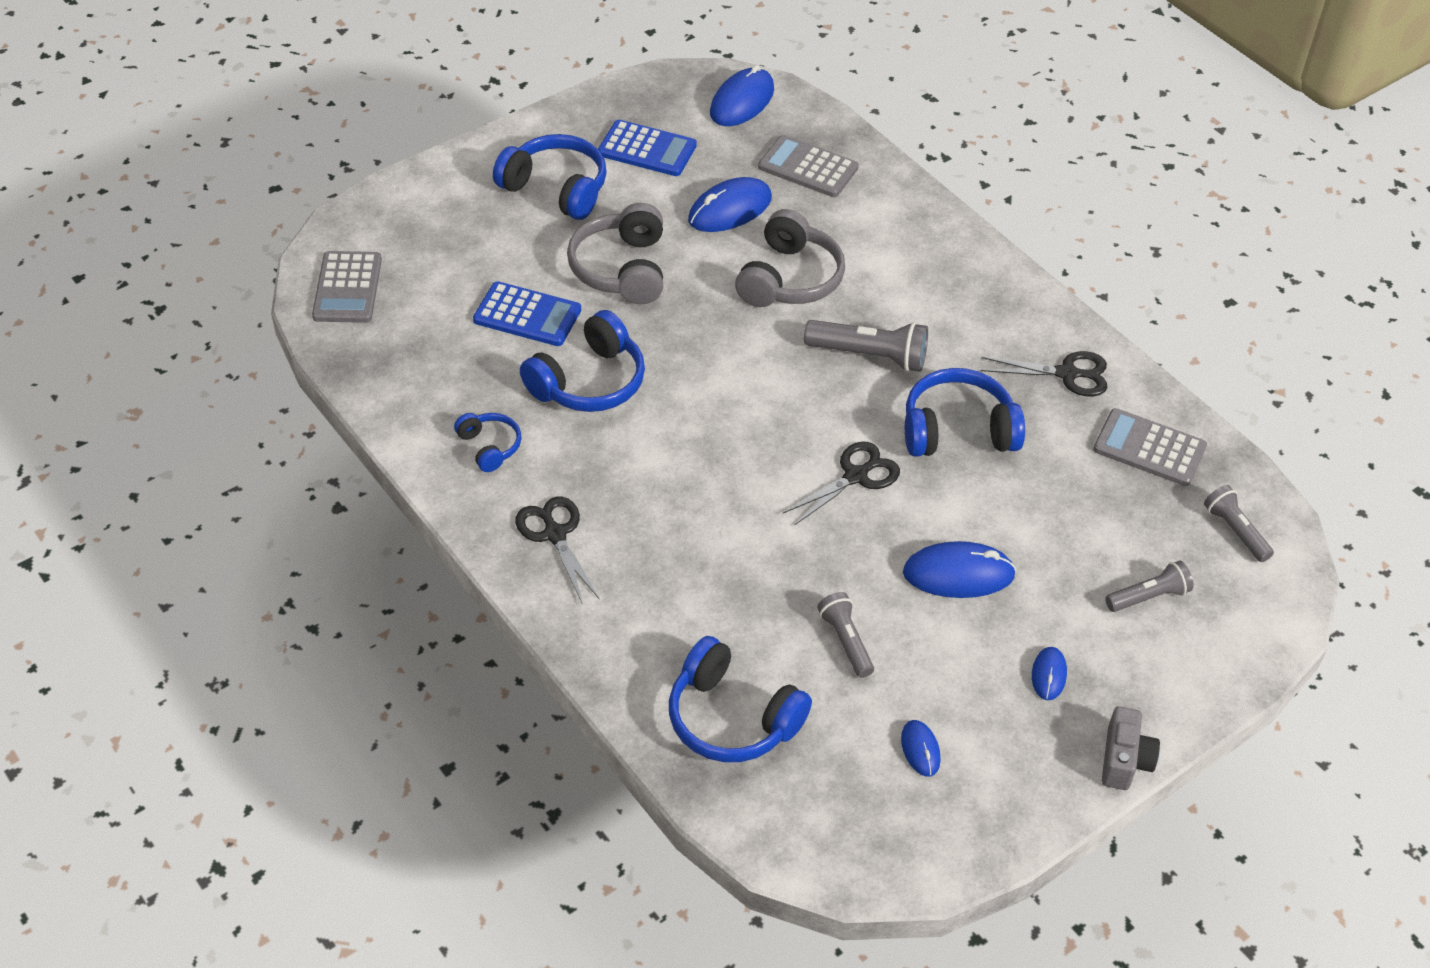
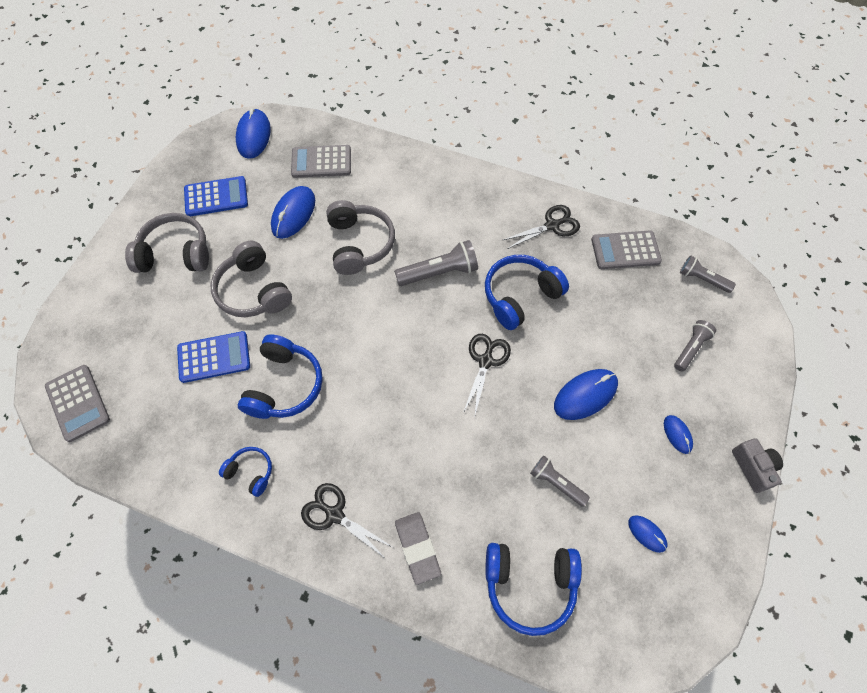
camera: 30 degrees left, 15 degrees up
blue headphones [493,134,607,220] -> grey headphones [125,213,209,273]
none -> grey eraser [395,512,441,585]

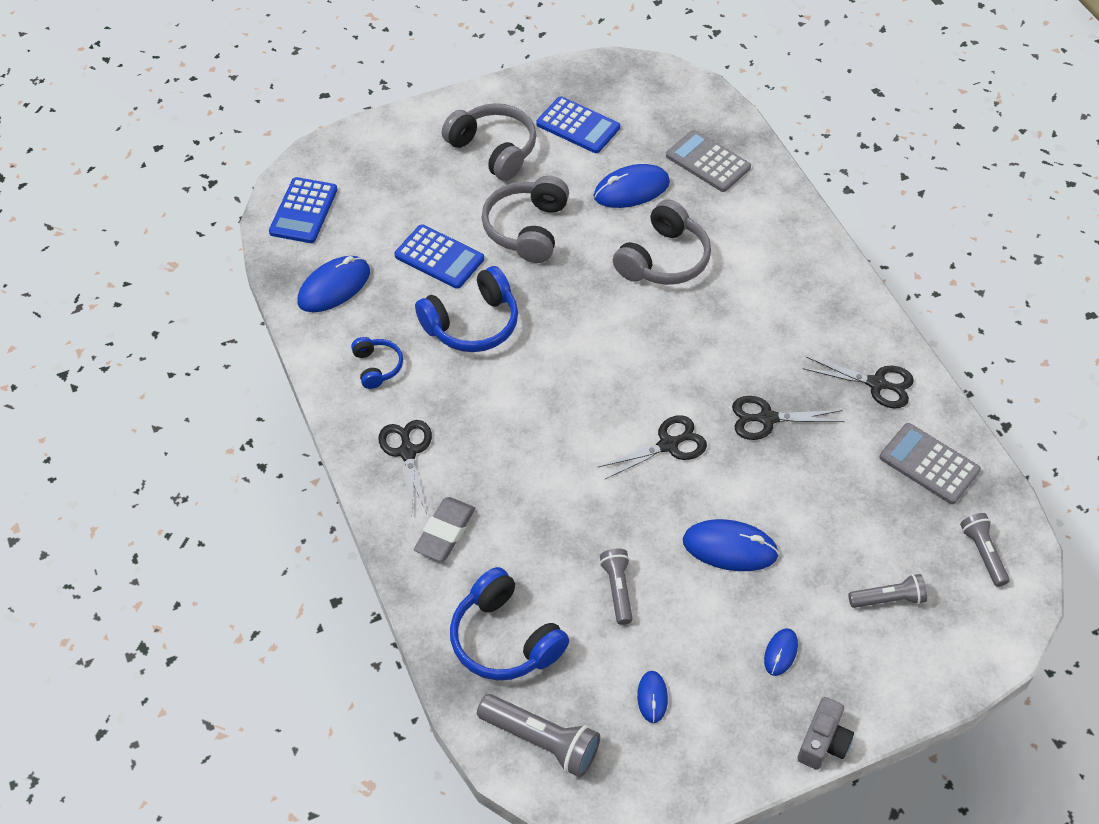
camera: 45 degrees right, 10 degrees down
grey calculator [45,365,110,442] -> blue calculator [269,177,338,243]
blue mouse [236,108,271,159] -> blue mouse moved to [298,256,370,312]
grey flashlight [394,240,478,286] -> grey flashlight moved to [477,694,600,777]
blue headphones [485,255,569,330] -> black scissors [732,396,845,440]

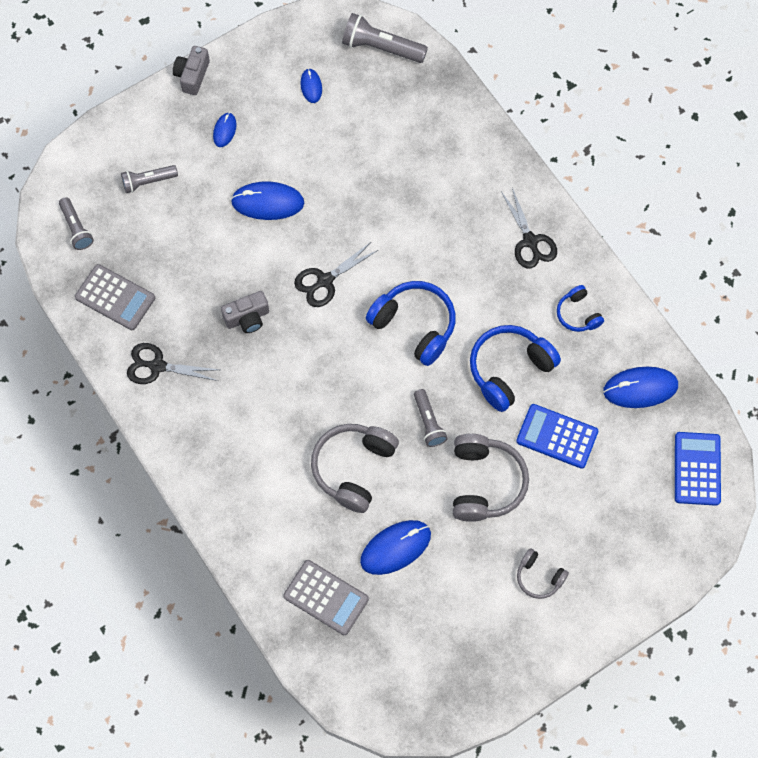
camera: 170 degrees right, 15 degrees up
blue mouse [298,256,370,312] -> blue mouse turned 45 degrees clockwise [603,367,678,408]
grey eraser [414,497,475,561] -> none
grey headphones [442,103,536,181] -> grey headphones [517,548,569,599], size x0.55
blue headphones [450,567,569,680] -> blue headphones moved to [366,281,456,366]
blue calculator [536,96,620,153] -> none
grey flashlight [600,549,632,625] -> grey flashlight moved to [414,389,448,447]
black scissors [732,396,845,440] -> grey camera [221,291,269,333]

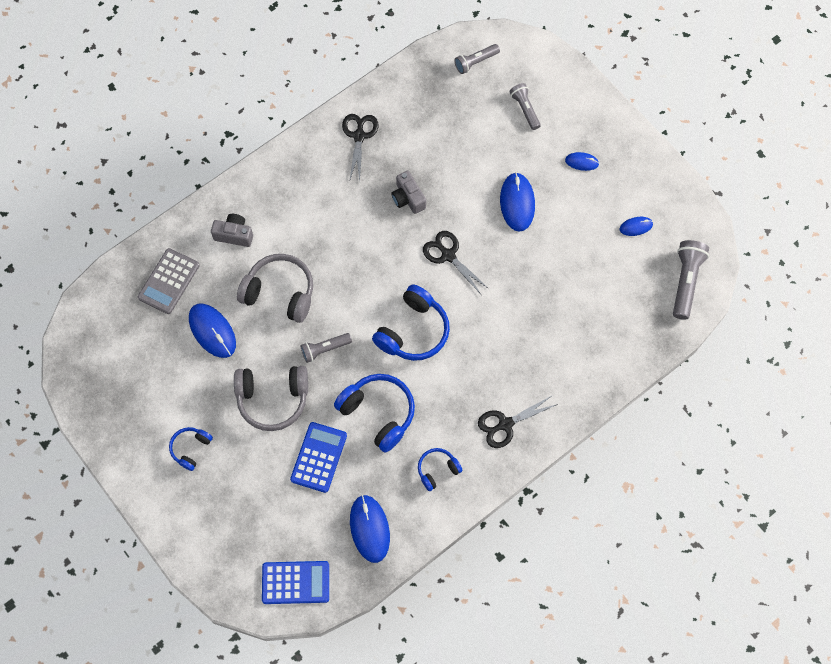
camera: 85 degrees right, 0 degrees up
grey calculator [75,264,155,330] -> none
grey camera [173,46,210,95] -> grey camera moved to [211,214,253,247]
grey headphones [517,548,569,599] -> blue headphones [169,427,213,471]

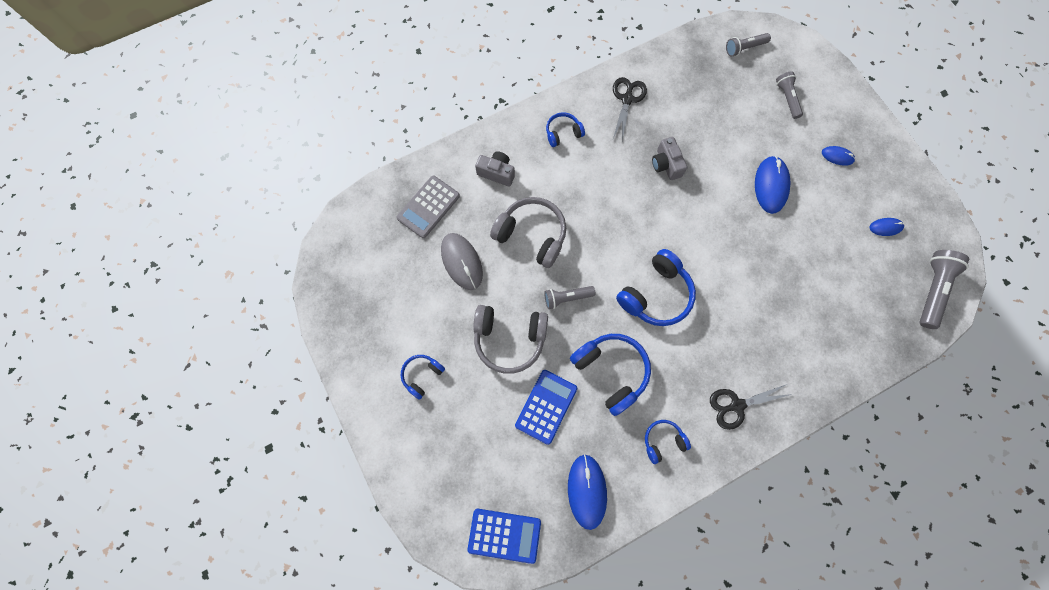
camera: 10 degrees right, 5 degrees up
blue mouse [189,304,236,358] -> grey mouse [441,233,483,290]
black scissors [423,231,489,294] -> none
none -> blue headphones [546,112,585,147]

